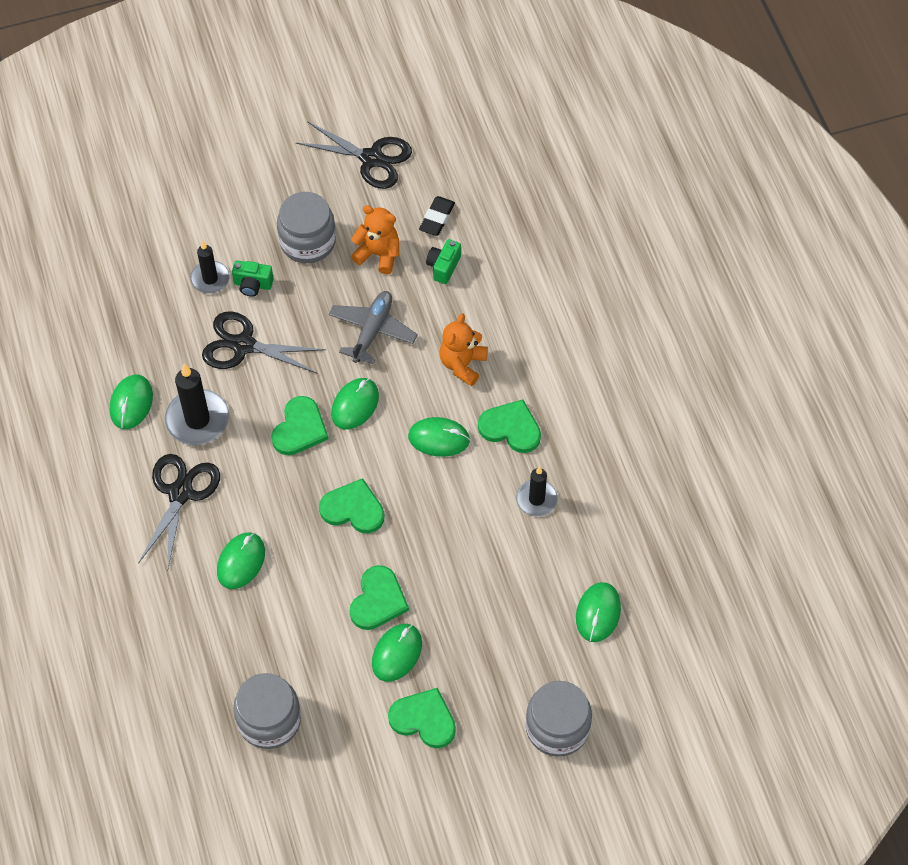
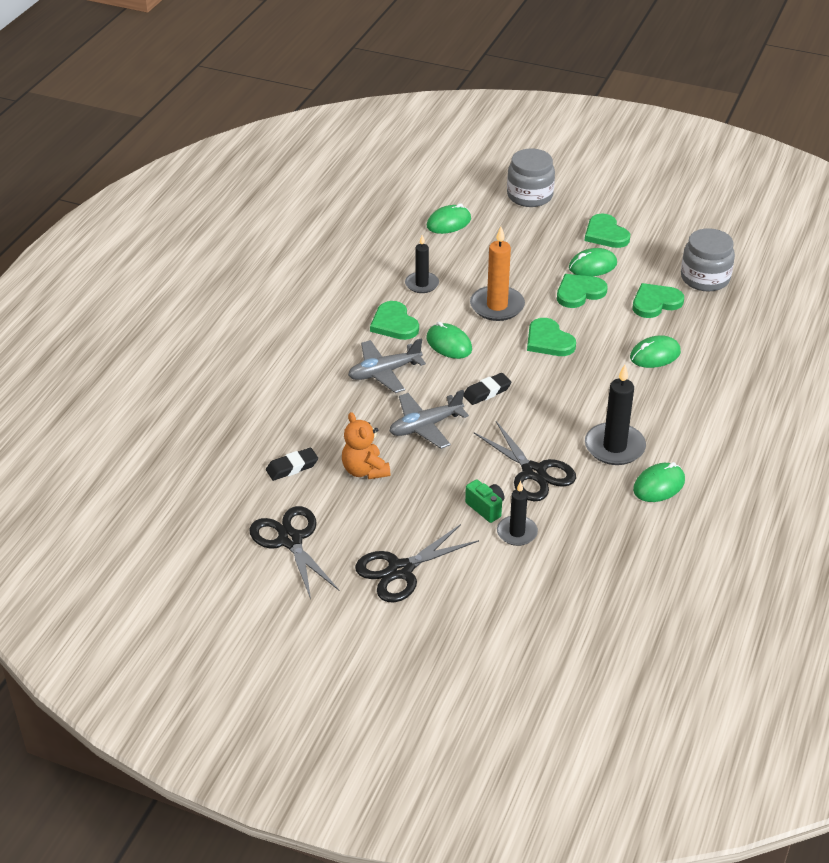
camera: 140 degrees left, 20 degrees down
black scissors [138,454,220,568] -> black scissors moved to [355,524,479,602]
green heart [271,396,329,455] -> green heart moved to [633,283,684,318]
grey jar [277,192,336,263] -> none
green mouse [331,378,379,430] -> black eraser [463,373,512,405]
green camera [426,239,461,284] -> none
orange teddy bear [439,313,488,386] -> grey plane [348,338,426,393]
none -> orange candle [470,226,525,321]

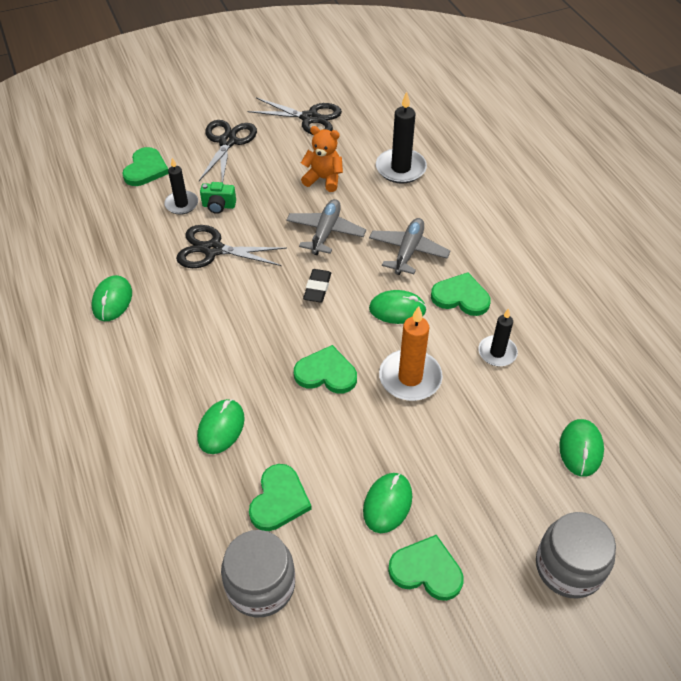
camera: 135 degrees right, 10 degrees up
black eraser [266,448,318,481] -> none
green heart [557,274,608,308] -> green heart moved to [122,147,169,186]
black candle [585,364,646,465] -> black candle moved to [376,92,427,184]

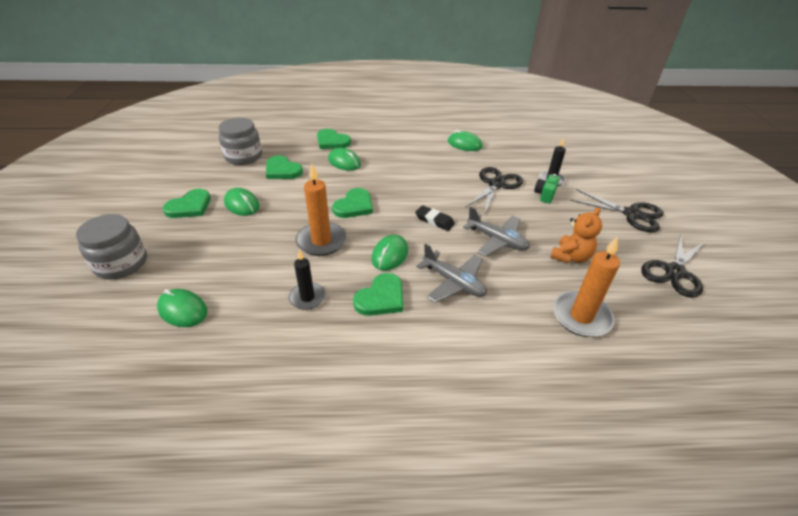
camera: 110 degrees right, 10 degrees down
green heart [122,147,169,186] -> green heart moved to [317,129,351,149]
black candle [376,92,427,184] -> orange candle [553,236,620,337]

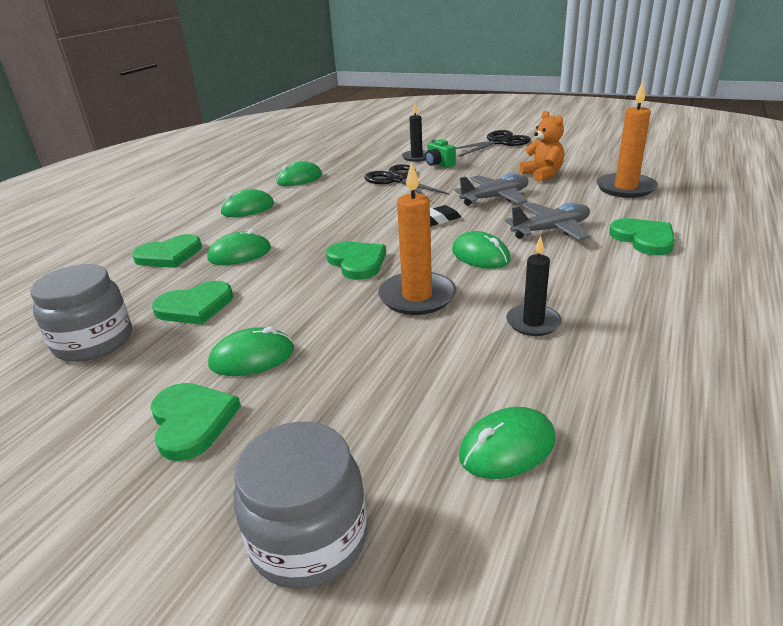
camera: 60 degrees left, 10 degrees down
green heart [353,273,403,316] -> green heart moved to [609,218,675,255]
black scissors [641,234,706,298] -> none
none -> green mouse [220,189,274,217]

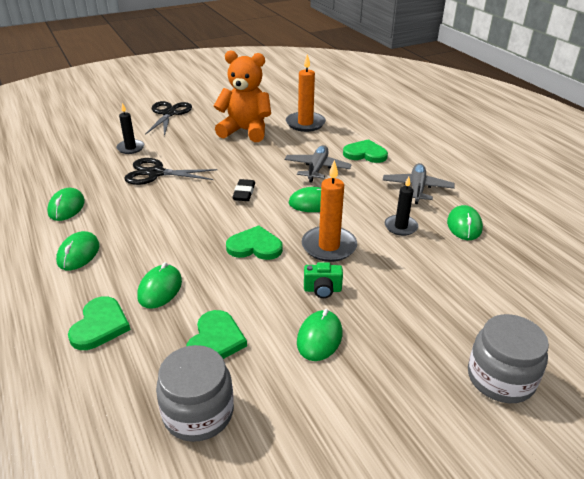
camera: 55 degrees left, 5 degrees up
green heart [150,383,241,461] -> none
green camera [425,139,456,168] -> green camera moved to [304,262,343,298]
grey plane [454,173,529,206] -> grey plane moved to [383,163,455,204]
green mouse [459,407,556,479] -> green mouse moved to [447,205,483,240]
orange teddy bear [519,111,564,182] -> orange teddy bear [214,50,271,142], size x1.68

